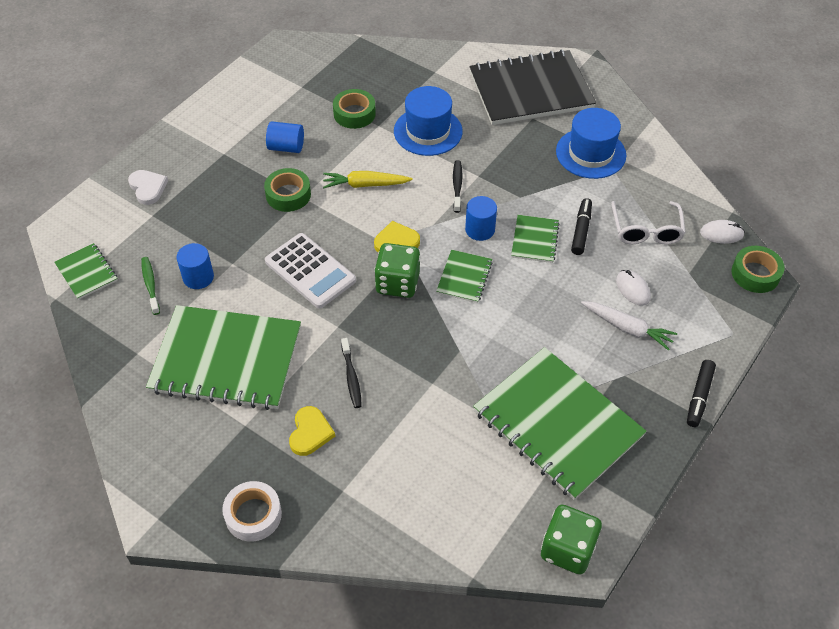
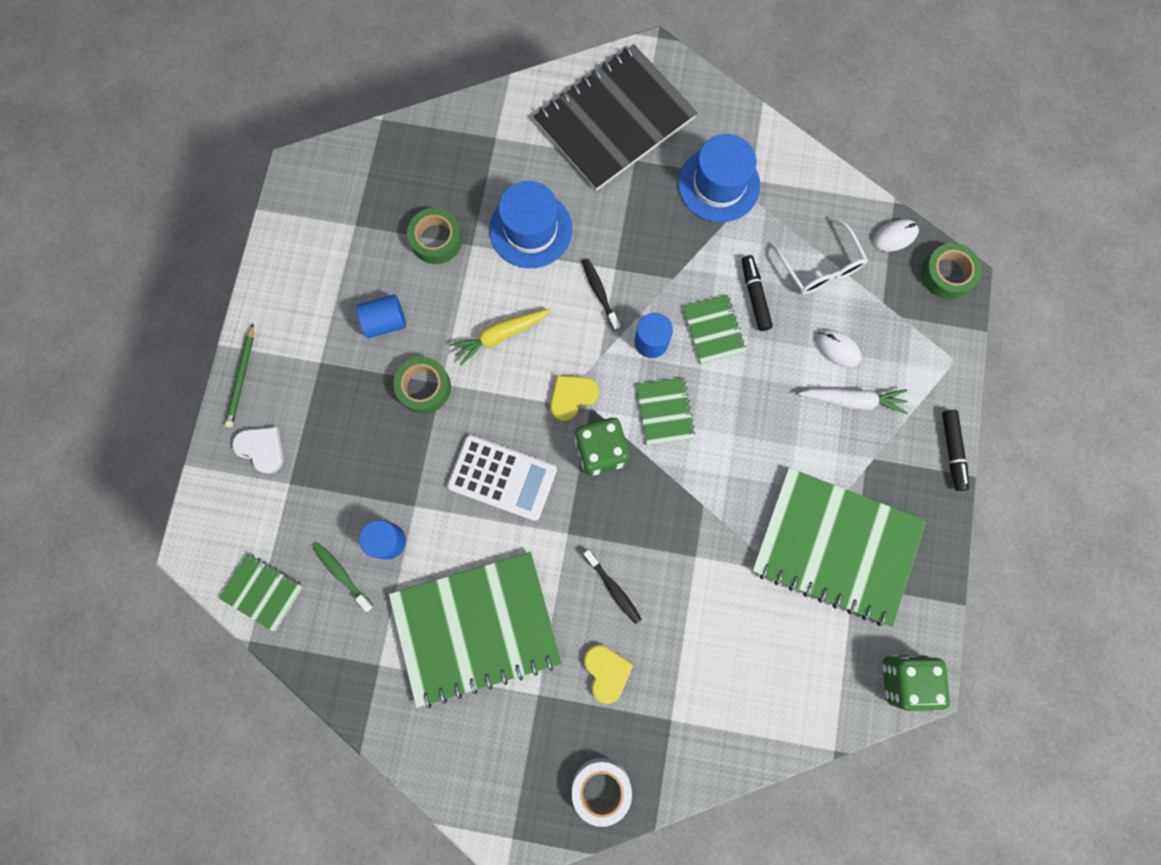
camera: 25 degrees left, 25 degrees up
none -> green pencil [225,324,254,428]

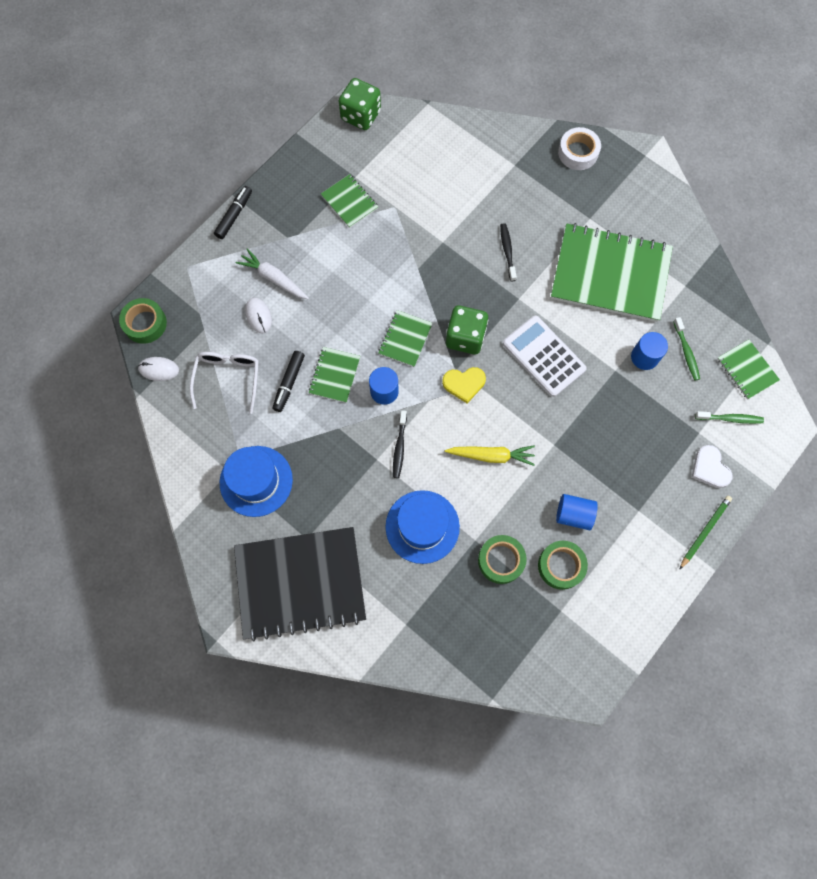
camera: 150 degrees left, 5 degrees down
green tape [393,357,451,414] -> green tape moved to [538,541,588,590]
yellow heart [584,645,633,704] -> none
green notebook [752,468,926,627] -> green notebook [321,174,378,228], size x0.45
none -> green toothbrush [695,411,764,424]

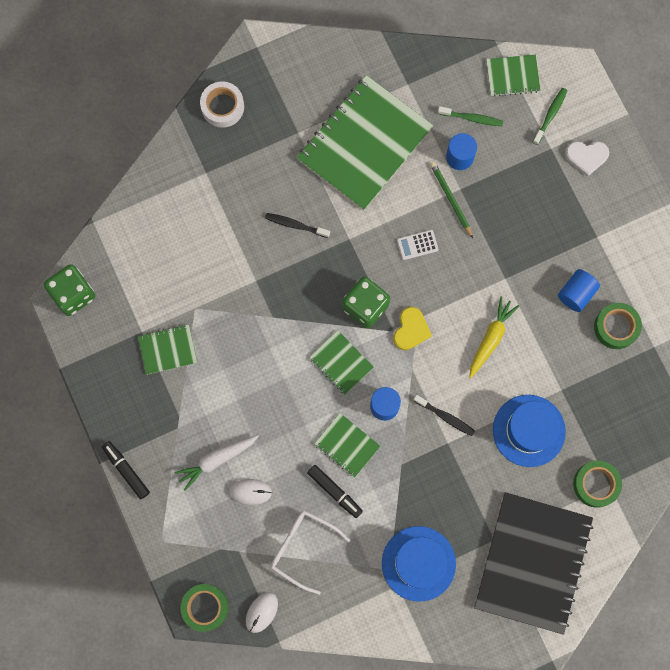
camera: 65 degrees left, 5 degrees up
green tape [478,535,527,584] -> green tape moved to [573,461,622,508]
white calculator [503,316,587,397] -> white calculator [397,230,438,260], size x0.48
green pencil [679,496,732,570] -> green pencil moved to [430,162,473,238]

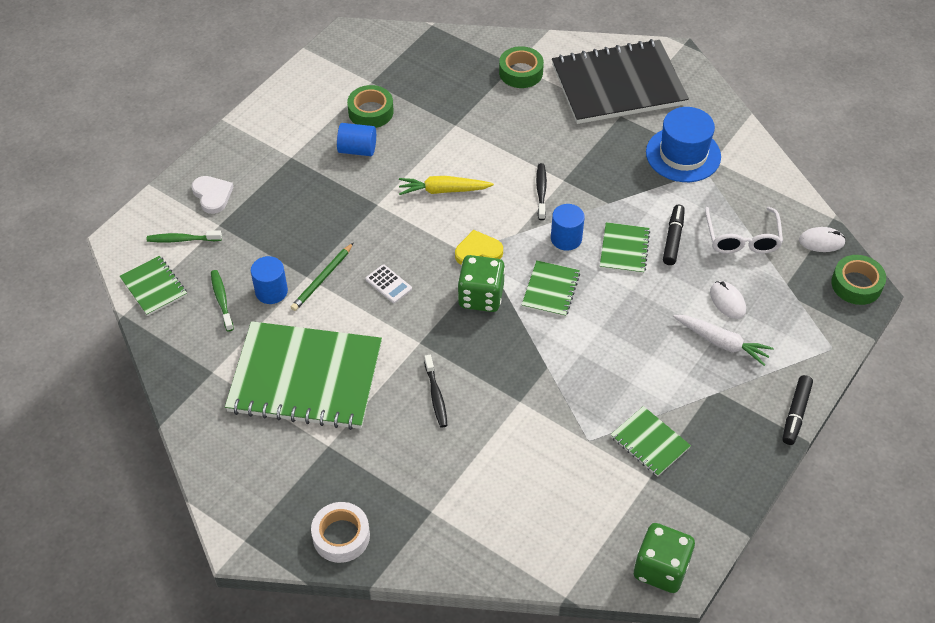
camera: 120 degrees left, 25 degrees down
blue hat [493,395,566,467] -> none

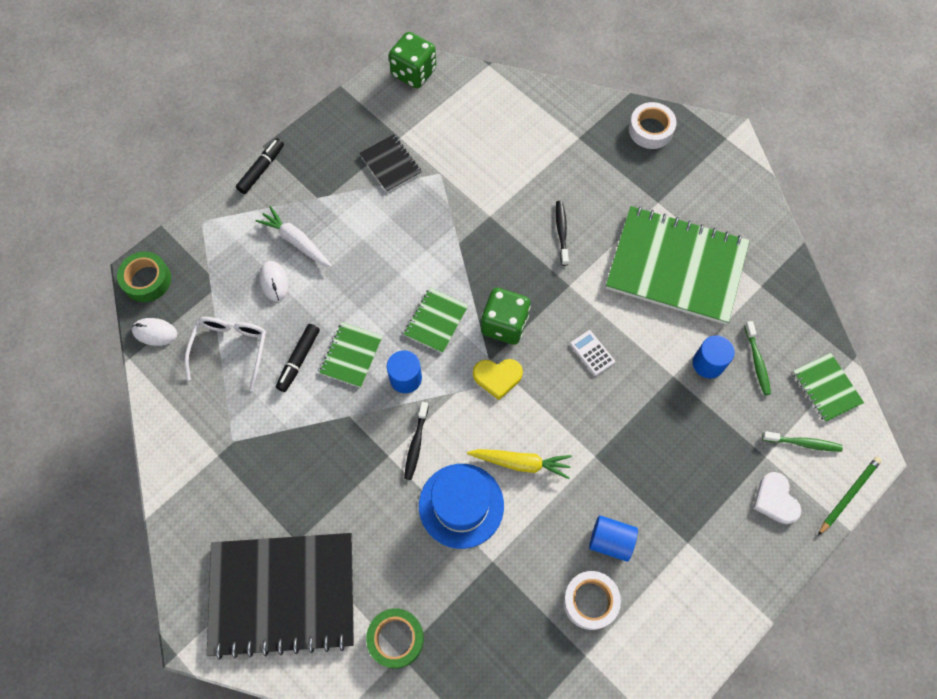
camera: 170 degrees left, 15 degrees up
green pencil [291,242,354,311] -> green pencil moved to [818,457,882,535]
green tape [347,85,394,128] -> white tape [563,571,621,630]
green notebook [611,406,691,477] -> black notebook [360,134,422,193]
blue hat [646,107,721,182] -> blue hat moved to [419,464,504,549]

